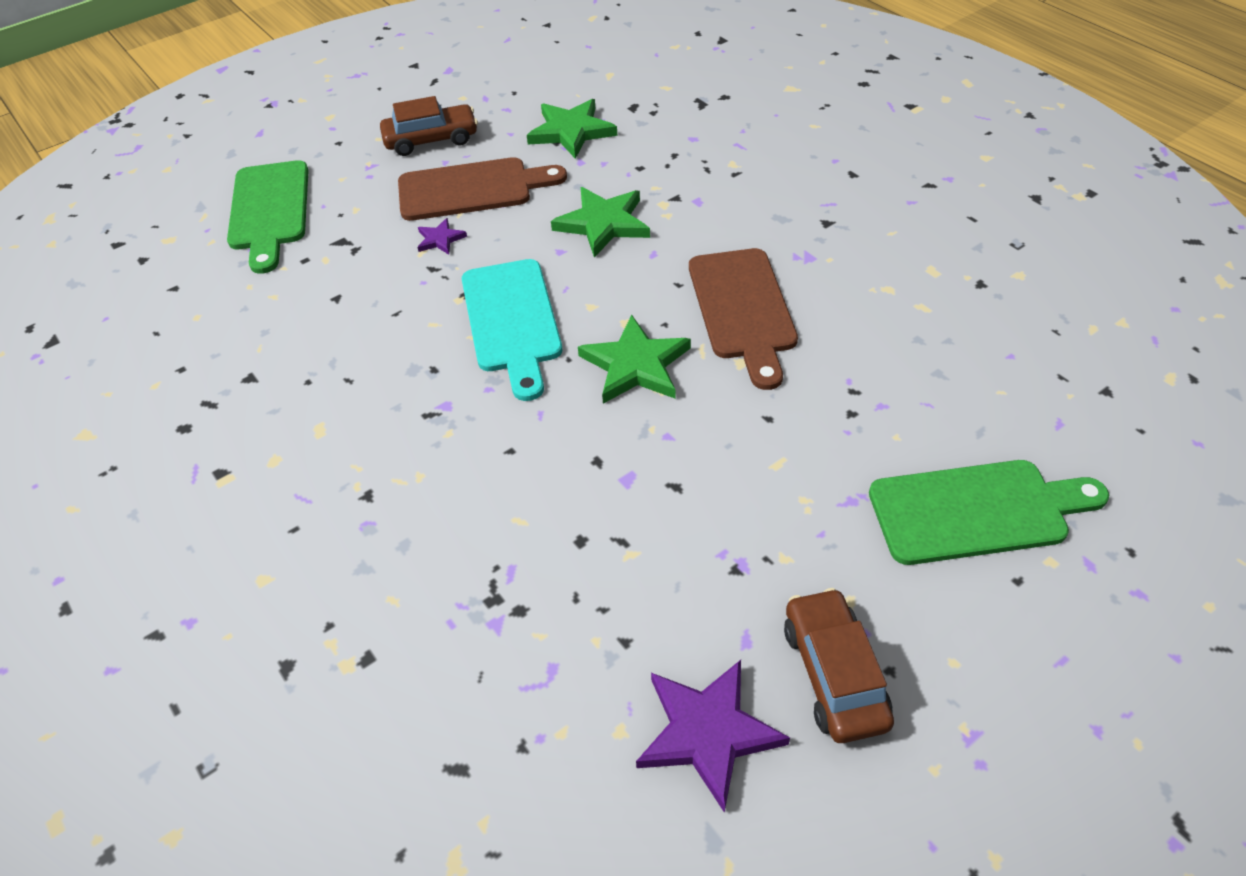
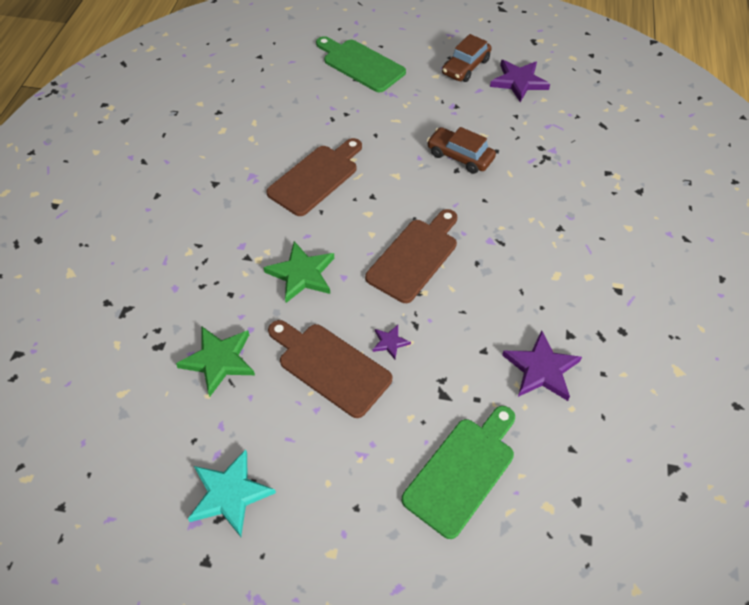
camera: 135 degrees left, 5 degrees up
brown car [380,96,478,156] -> brown car moved to [427,127,496,174]
turquoise cutting board [462,259,562,401] -> brown cutting board [365,209,457,303]
green star [578,315,691,404] -> none
none -> turquoise star [188,449,276,537]
none -> purple star [502,330,582,401]

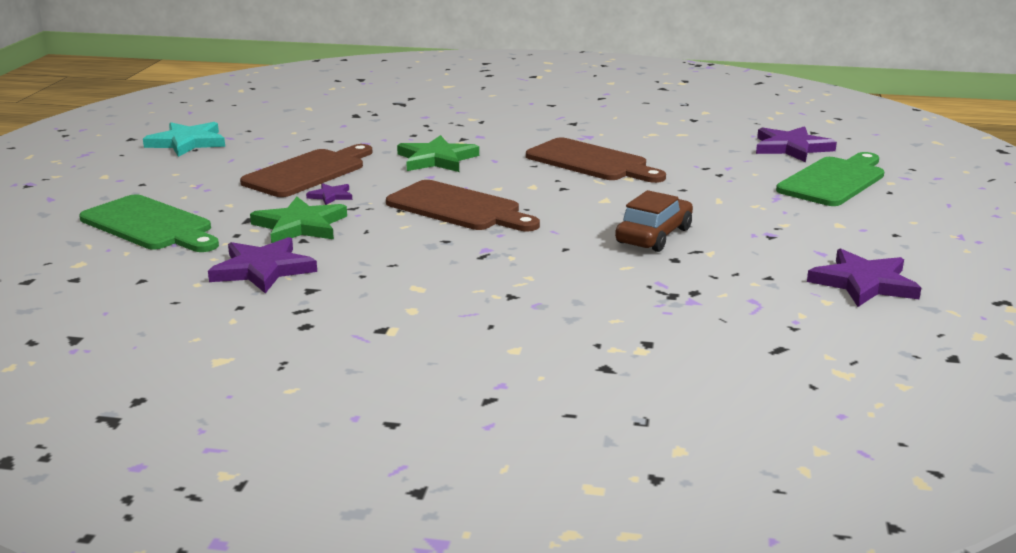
camera: 90 degrees right, 30 degrees down
green star [176,327,255,397] -> green star moved to [250,197,347,243]
brown car [442,34,491,82] -> none
none -> purple star [756,126,837,162]

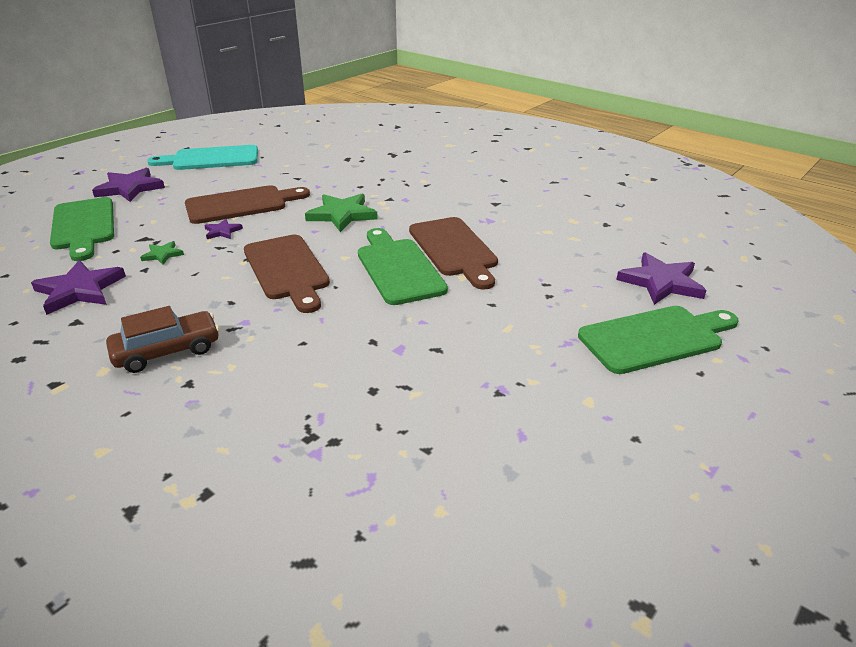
camera: 30 degrees right, 10 degrees up
turquoise star [143,122,225,157] -> turquoise cutting board [147,145,258,170]
green star [250,197,347,243] -> green star [140,241,184,265], size x0.51
brown car [615,190,693,252] -> brown car moved to [106,306,220,373]
purple star [807,248,921,307] -> purple star moved to [92,168,165,202]
none -> green cutting board [358,228,448,305]

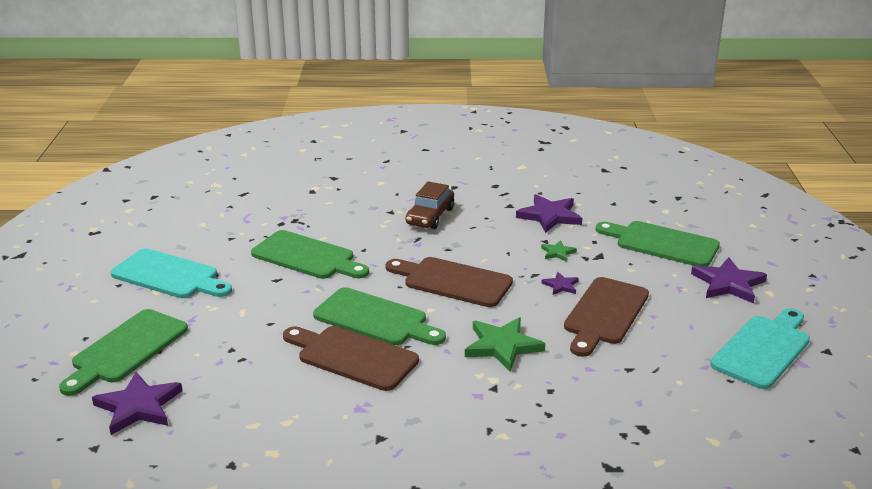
camera: 140 degrees right, 5 degrees down
none -> turquoise cutting board [111,248,232,298]
none -> green cutting board [251,230,369,279]

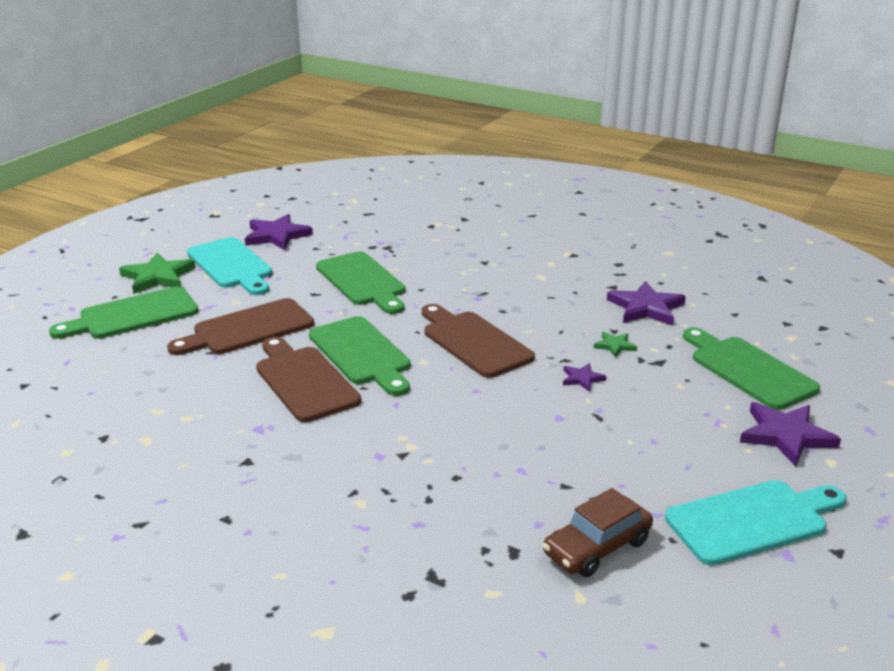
camera: 30 degrees right, 0 degrees up
purple star [92,372,182,435] -> purple star moved to [245,214,313,250]
brown car [406,181,454,229] -> brown car moved to [543,488,653,577]
green star [465,317,545,372] -> green star moved to [119,253,195,294]
brown cutting board [564,277,649,357] -> brown cutting board moved to [167,298,314,355]

